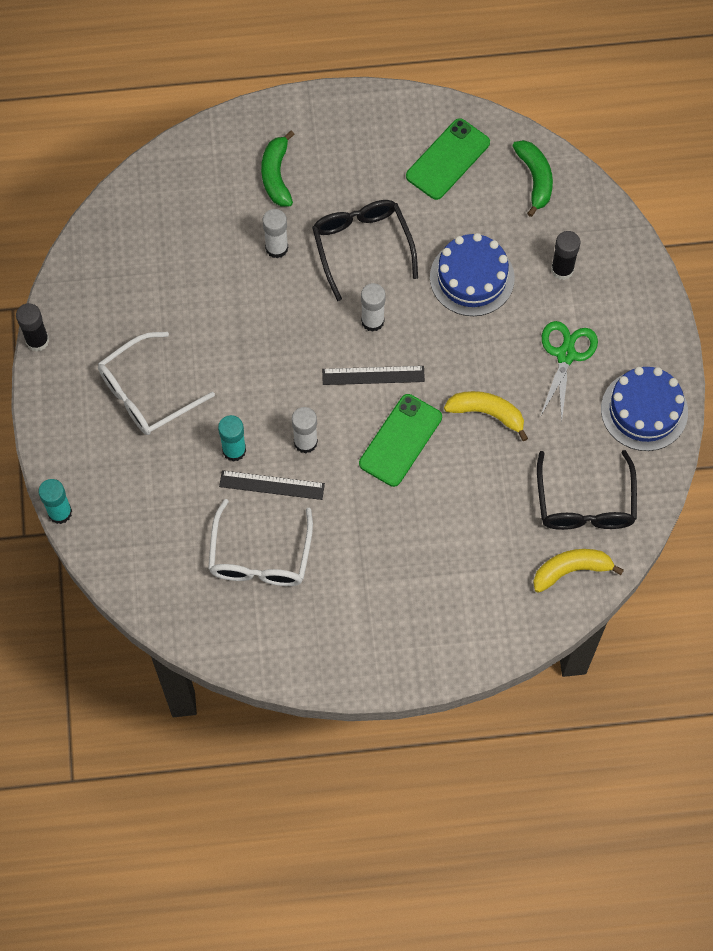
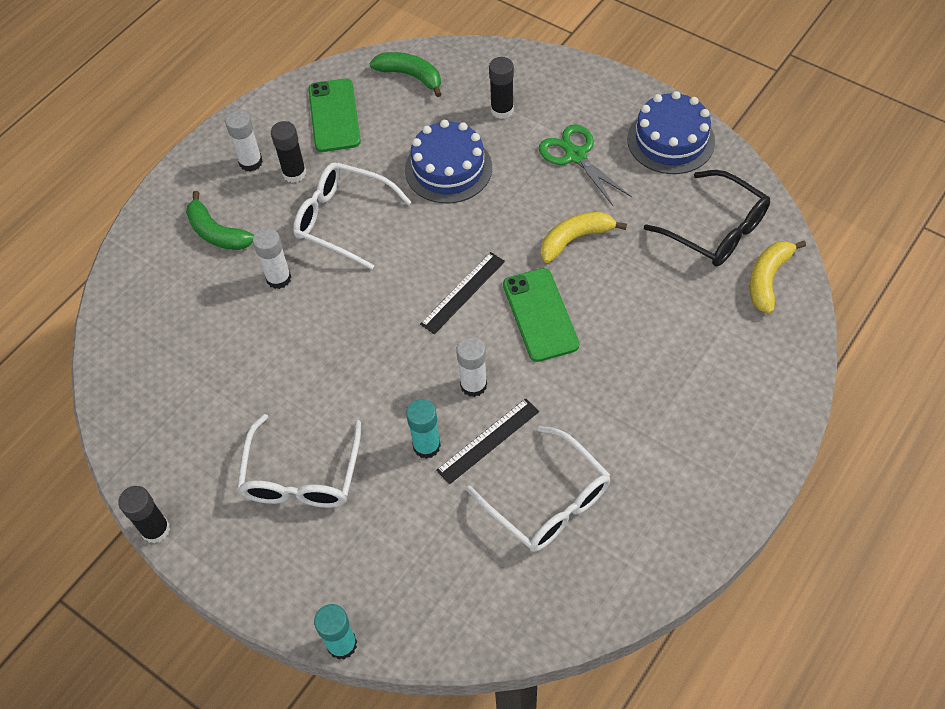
camera: 45 degrees left, 10 degrees down
black glasses [312,200,418,301] -> white glasses [293,162,412,270]
white glue stick [361,283,386,332] -> white glue stick moved to [225,110,263,172]
none -> black glue stick [271,121,306,183]

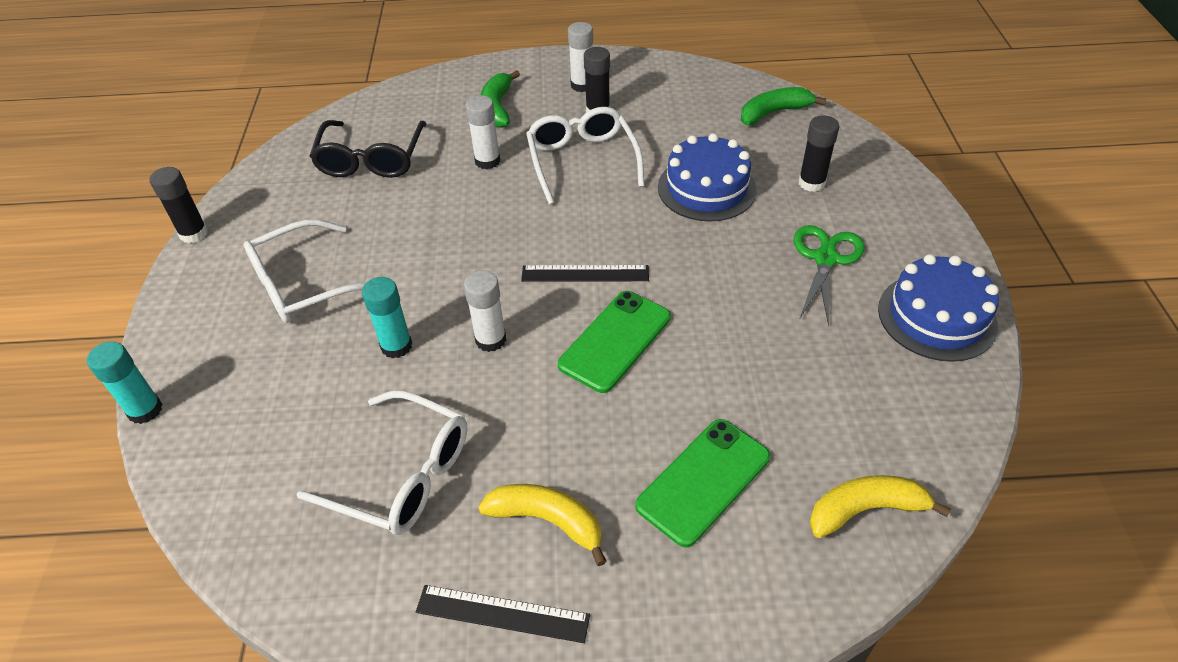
camera: 50 degrees right, 10 degrees down
green phone [308,78,361,152] -> green phone moved to [635,419,770,547]
green banana [370,52,442,97] -> green banana turned 105 degrees counterclockwise [741,87,826,125]
black ruler [436,398,539,484] -> black ruler moved to [416,585,590,643]
white glasses [466,426,611,552] -> white glasses turned 75 degrees counterclockwise [297,391,467,535]
yellow banana [541,212,627,263] -> yellow banana moved to [478,484,607,566]
black glasses [644,170,770,267] -> black glasses moved to [310,120,427,178]

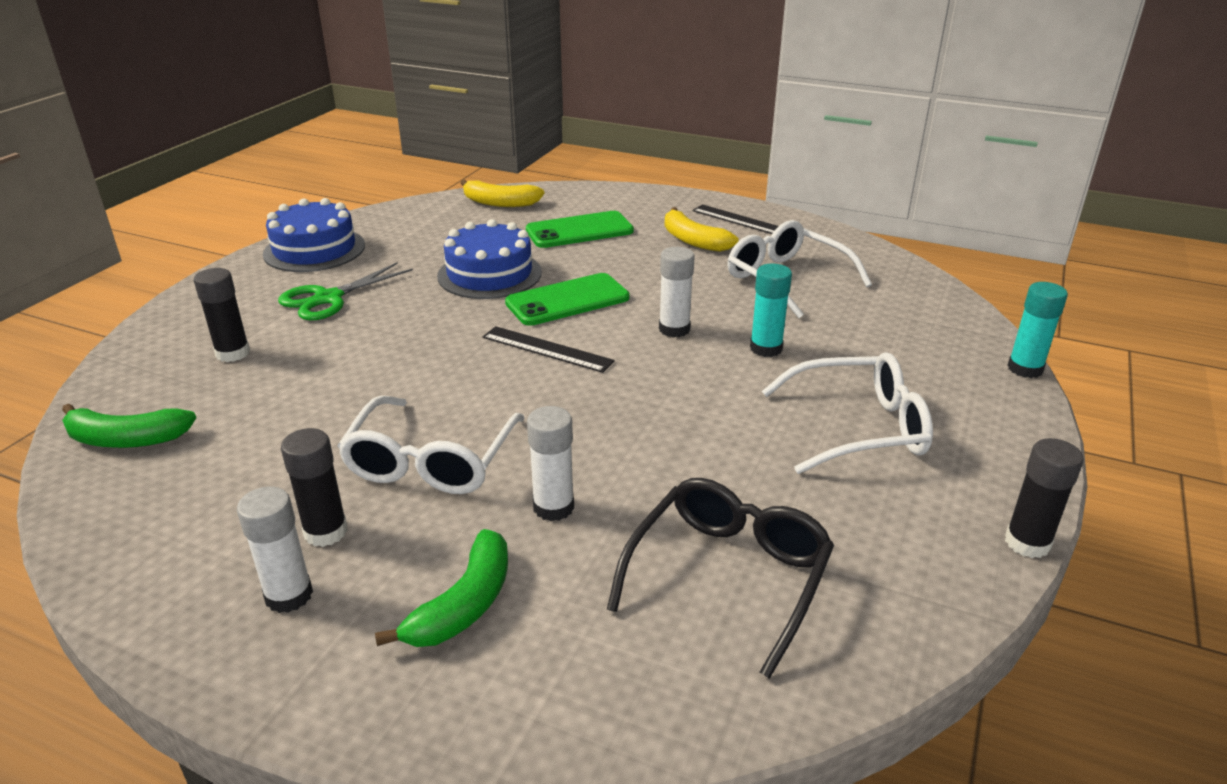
camera: 155 degrees left, 15 degrees down
blue cake [658,133,757,222] -> blue cake moved to [437,219,542,299]

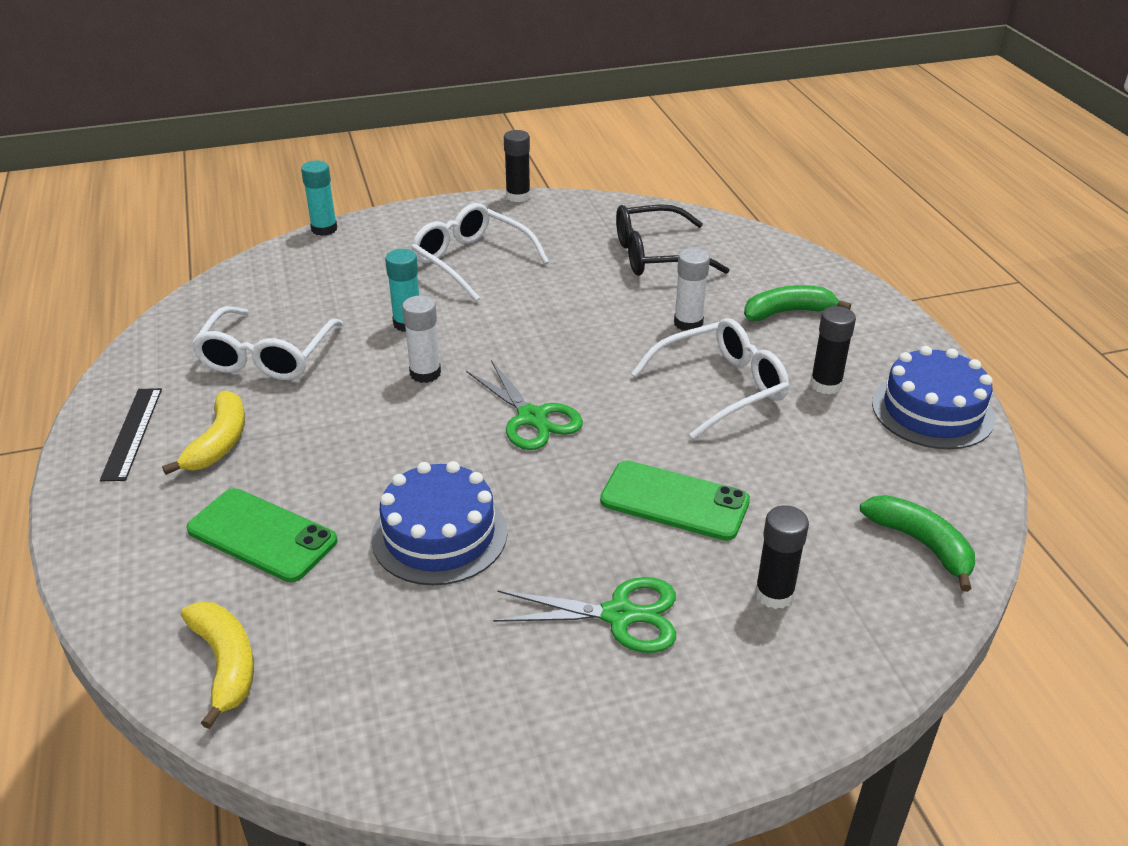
camera: 130 degrees left, 5 degrees up
white glue stick [237,486,313,613] -> none
blue cake [263,198,365,272] -> blue cake moved to [872,346,995,449]
black ruler [483,326,615,373] -> green scissors [466,360,583,450]
green phone [505,273,630,326] -> green phone moved to [600,460,750,541]

